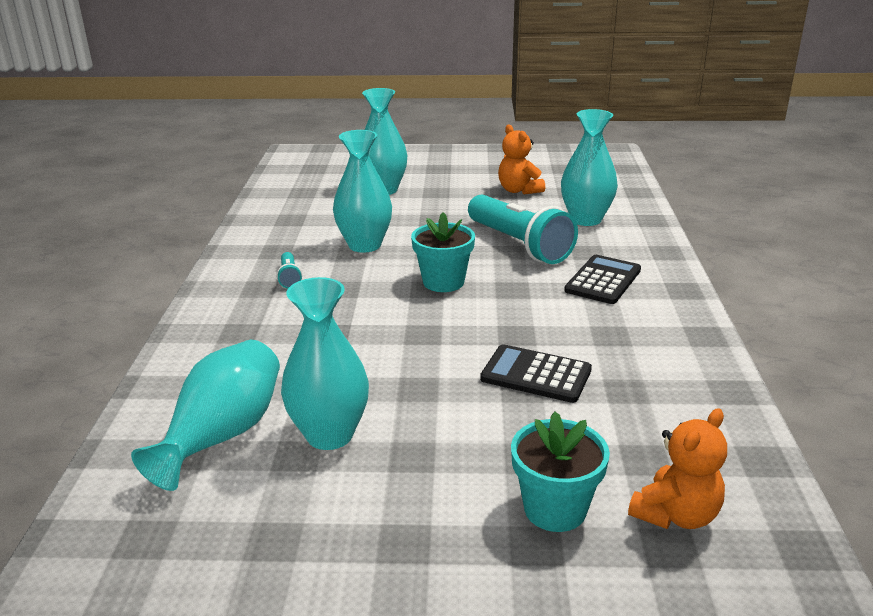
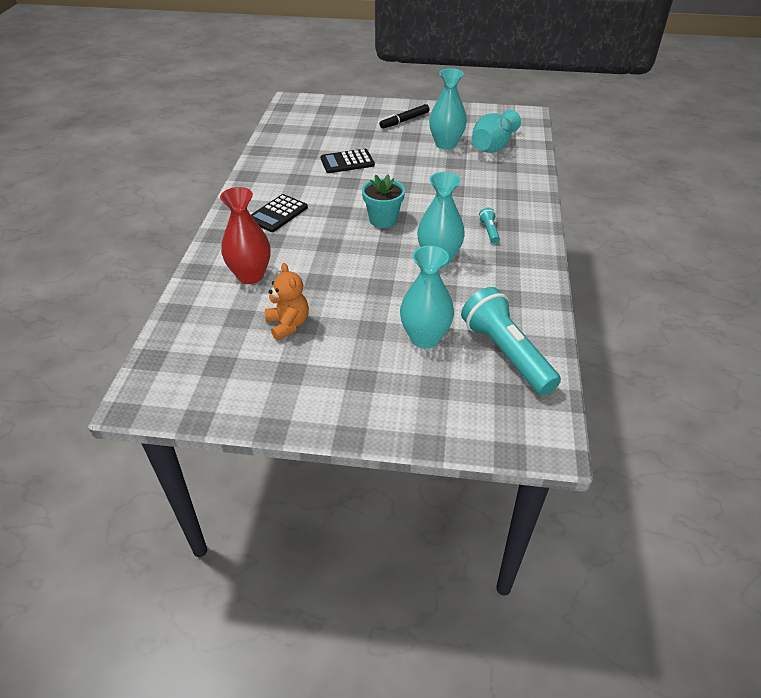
camera: 175 degrees left, 15 degrees up
turquoise flashlight [468,194,578,264] -> turquoise flashlight moved to [461,287,561,395]
black calculator [480,344,592,403] -> black calculator turned 135 degrees clockwise [321,149,375,173]
turquoise flower pot [511,412,610,532] -> none
turquoise vase [561,109,618,226] -> red vase [220,187,271,284]
orange teddy bear [628,408,727,529] -> none
none -> black marker [380,104,430,129]

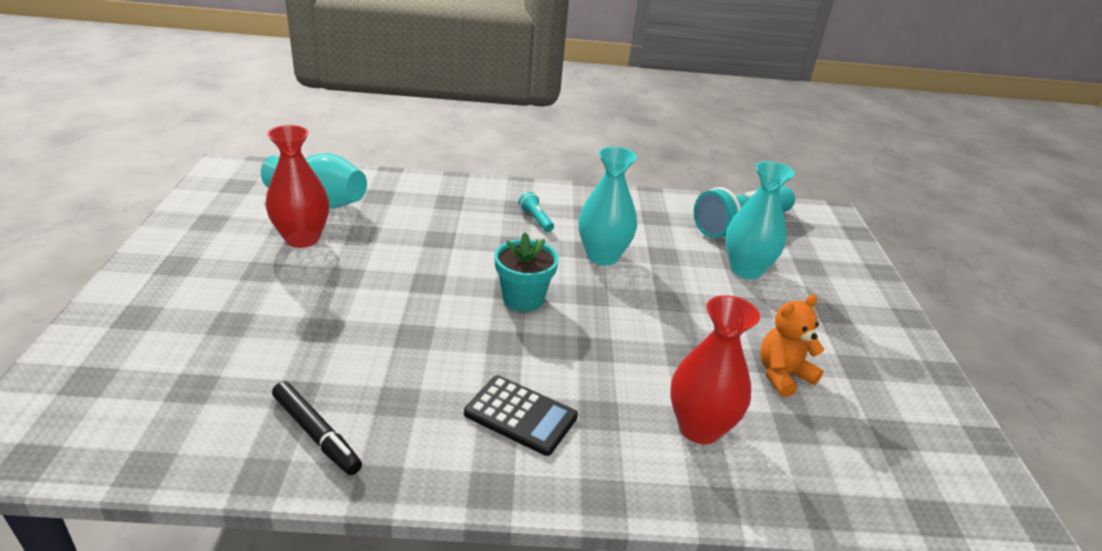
camera: 100 degrees left, 10 degrees down
black calculator [321,149,375,173] -> none
black marker [380,104,430,129] -> black marker moved to [272,381,362,475]
turquoise vase [429,68,467,150] -> red vase [266,125,329,248]
turquoise flashlight [479,207,499,243] -> turquoise flashlight turned 75 degrees clockwise [519,192,554,232]

